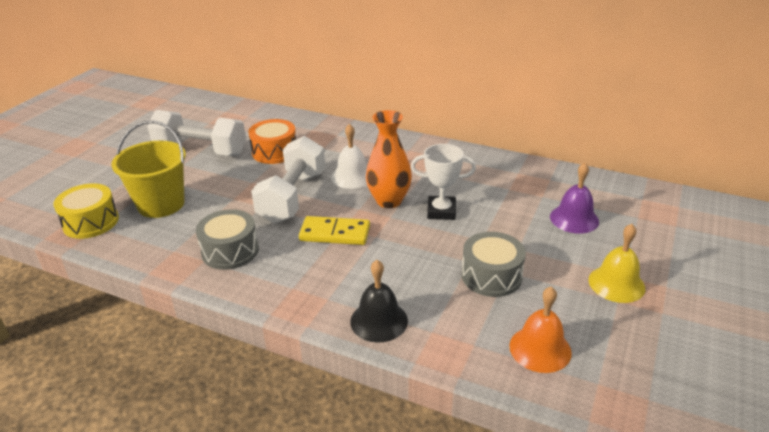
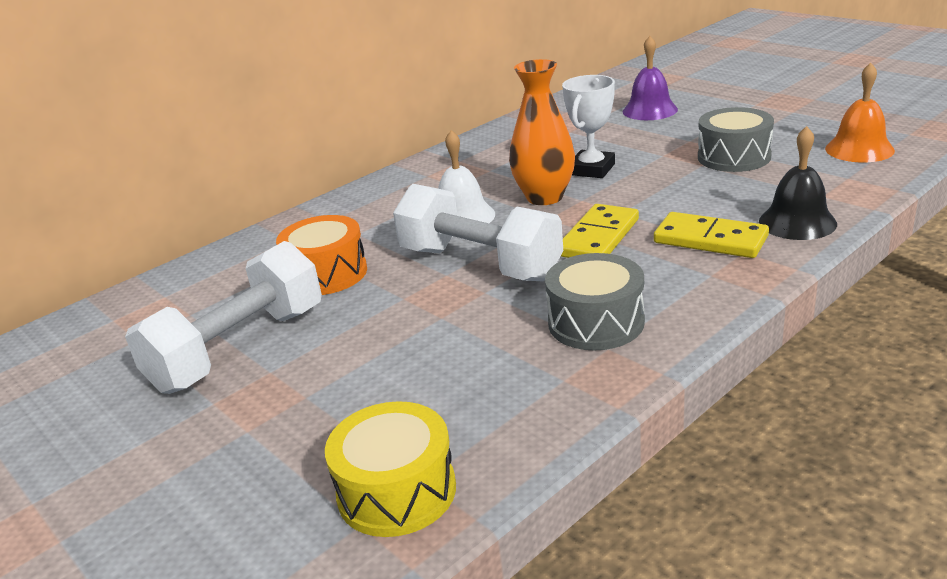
camera: 65 degrees left, 5 degrees down
yellow bucket [111,121,186,218] -> none
yellow bell [589,224,645,303] -> none
none -> yellow domino [654,212,769,258]

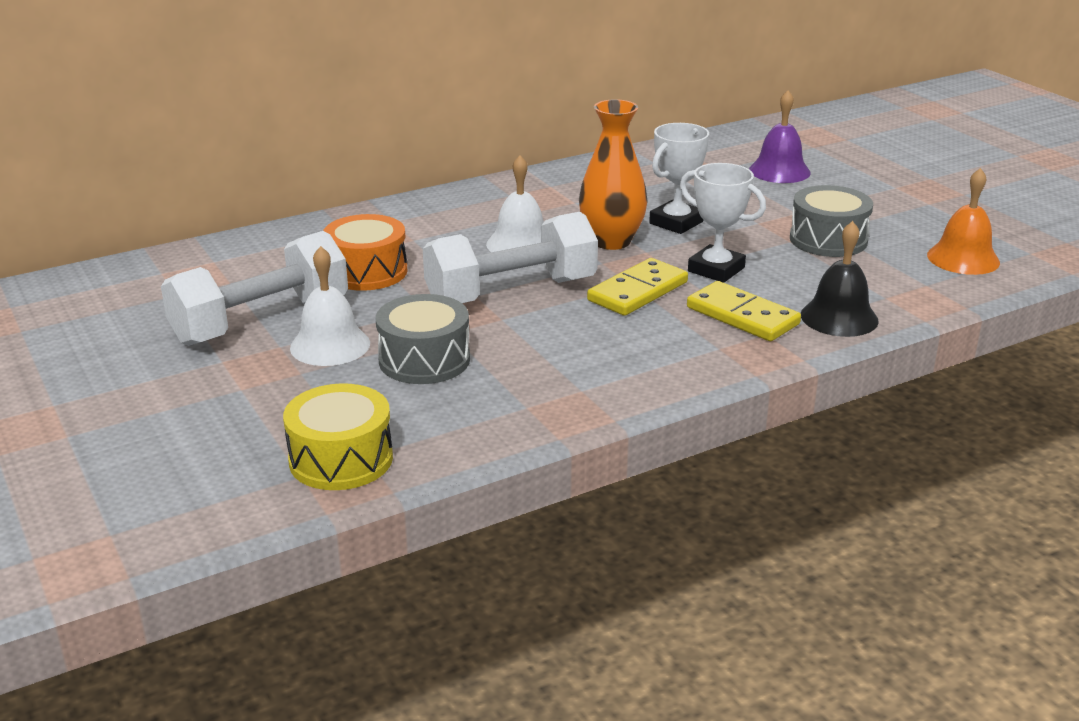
camera: 10 degrees right, 0 degrees up
white dumbbell [393,184,563,281] -> white dumbbell turned 75 degrees counterclockwise [423,212,598,303]
grey drum [545,253,645,350] -> grey drum moved to [376,294,470,384]
none -> white bell [290,246,370,366]
none -> white trophy [680,163,766,283]

